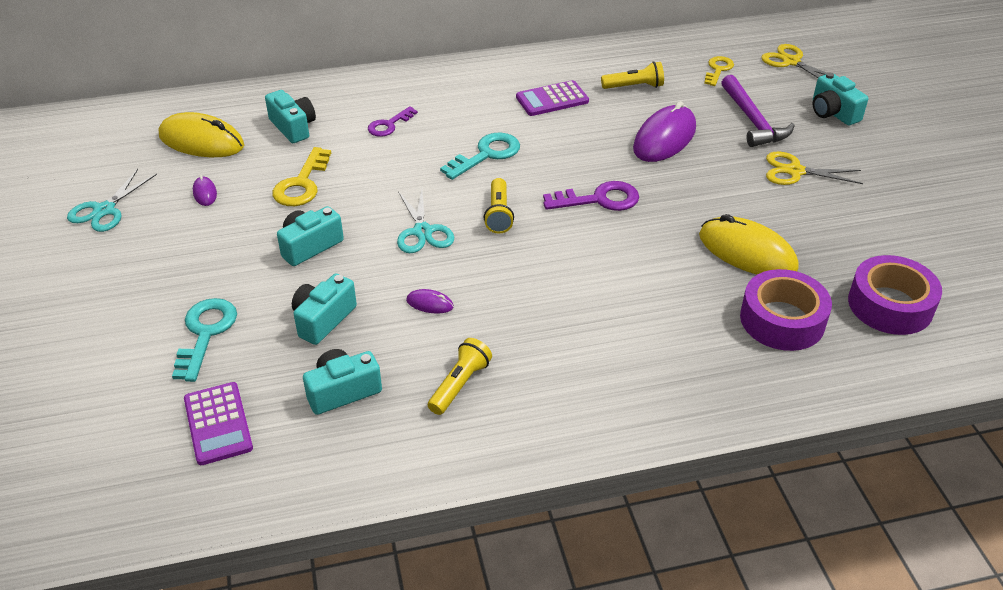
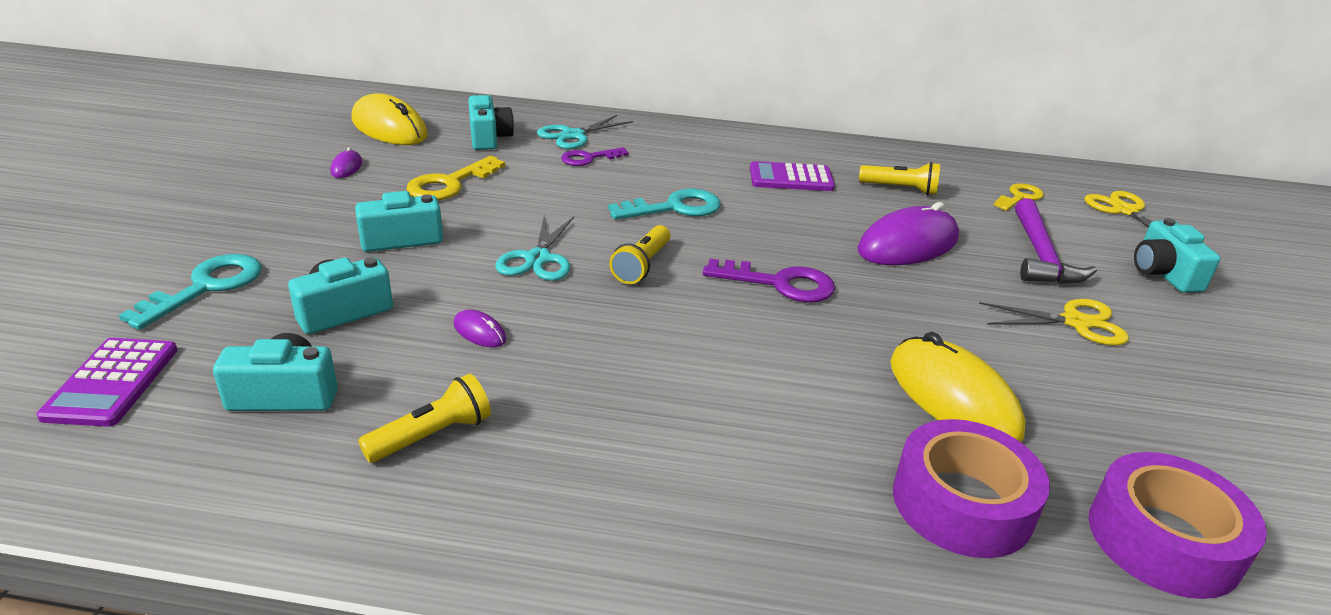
camera: 20 degrees right, 10 degrees down
turquoise scissors [67,169,157,232] -> turquoise scissors moved to [537,115,633,149]
yellow scissors [766,152,863,185] -> yellow scissors turned 150 degrees clockwise [979,299,1129,345]

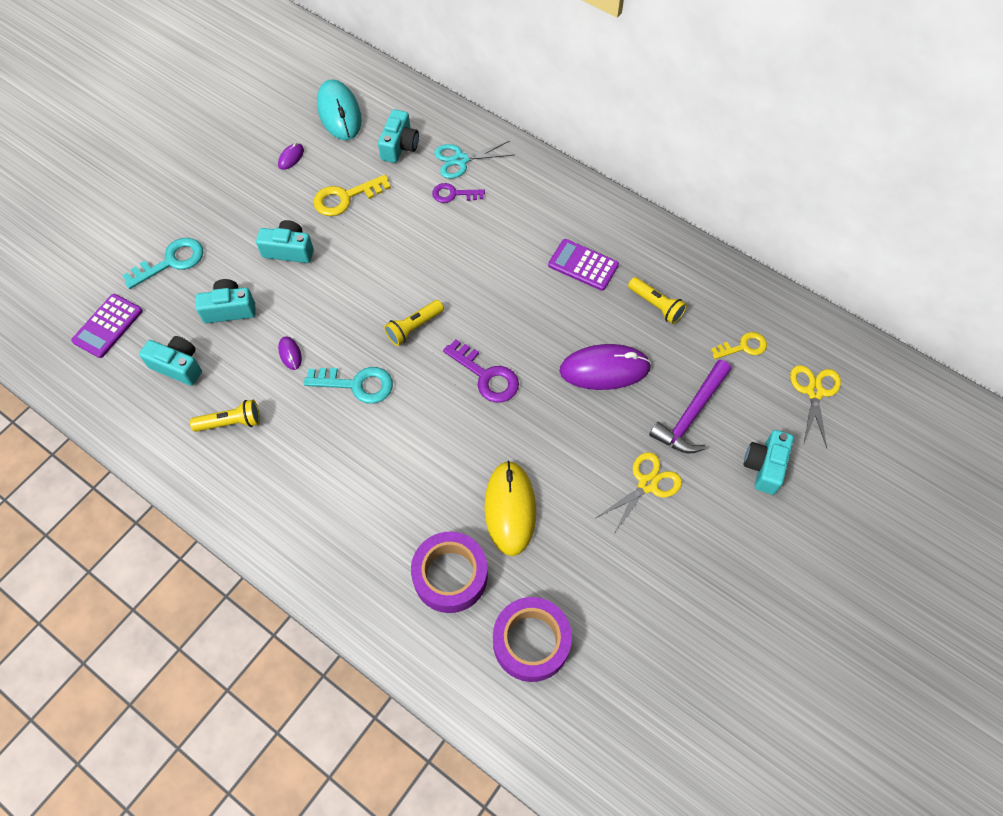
camera: 30 degrees right, 30 degrees up
yellow mouse [352,93,428,145] -> turquoise mouse [317,79,362,140]
turquoise scissors [496,215,574,281] -> none
turquoise key [608,189,721,220] -> turquoise key moved to [304,367,393,404]
yellow scissors [979,299,1129,345] -> yellow scissors turned 75 degrees counterclockwise [596,452,682,534]

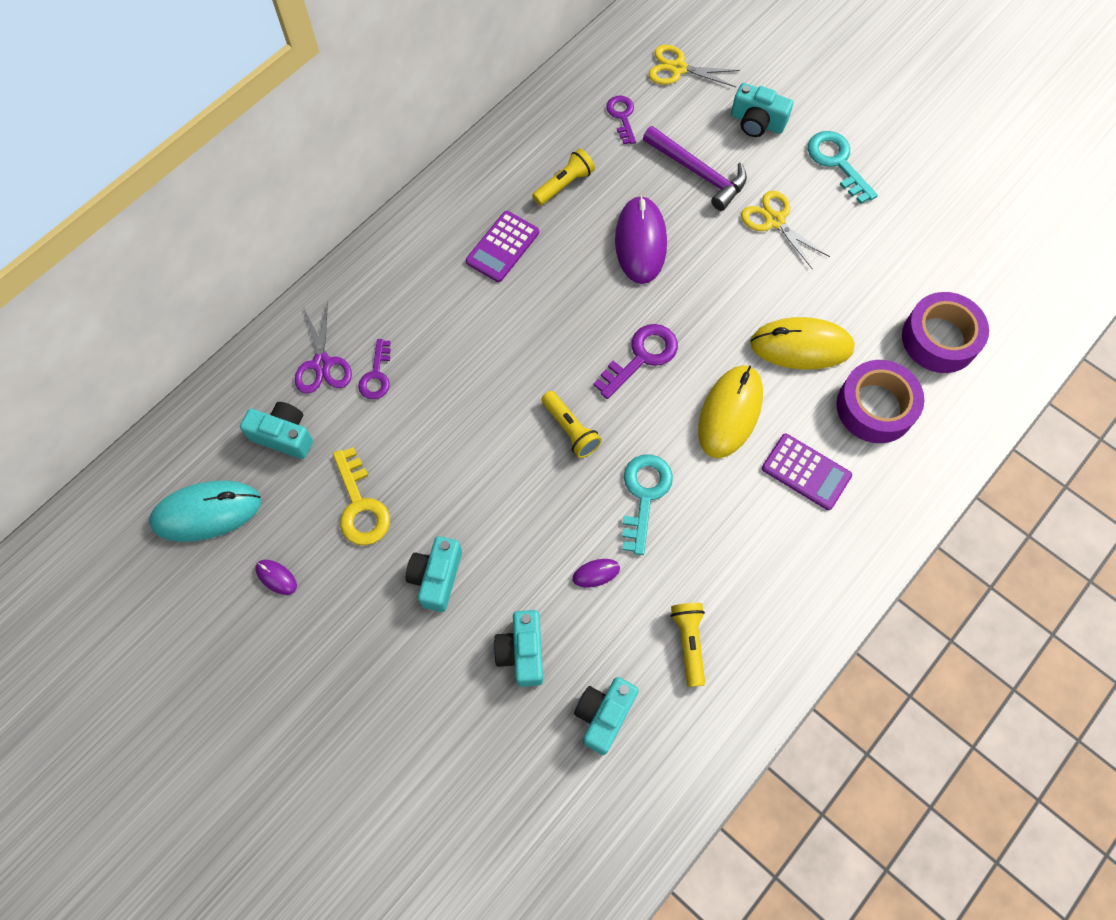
camera: 85 degrees left, 5 degrees up
purple calculator [71,294,143,358] -> purple calculator moved to [762,434,852,510]
turquoise key [122,238,203,289] -> turquoise key moved to [808,131,878,204]
turquoise scissors [434,141,513,179] -> purple scissors [295,301,352,394]
yellow key [711,332,767,359] -> purple key [606,96,636,144]
none -> yellow mouse [698,365,763,458]

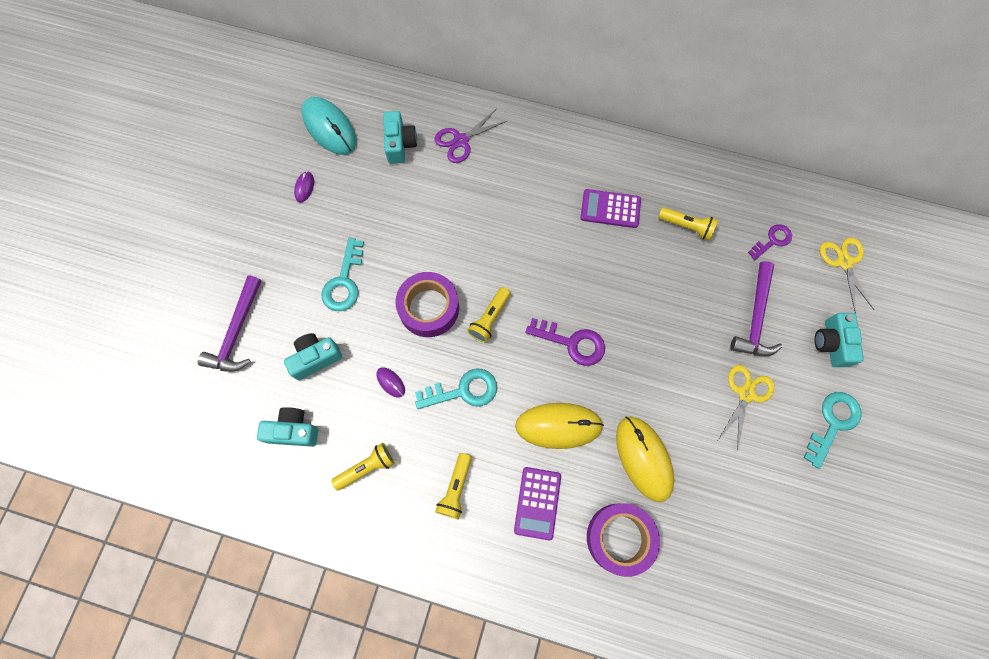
camera: 65 degrees right, 5 degrees up
yellow key [333,447,390,545] -> none
purple key [358,339,391,399] -> none
turquoise camera [406,536,462,612] -> turquoise key [321,238,364,311]
purple mouse [615,195,667,284] -> none
purple tape [902,292,989,373] -> purple tape moved to [395,272,459,337]
none -> purple hammer [198,275,262,372]
none -> yellow flashlight [435,453,472,519]

